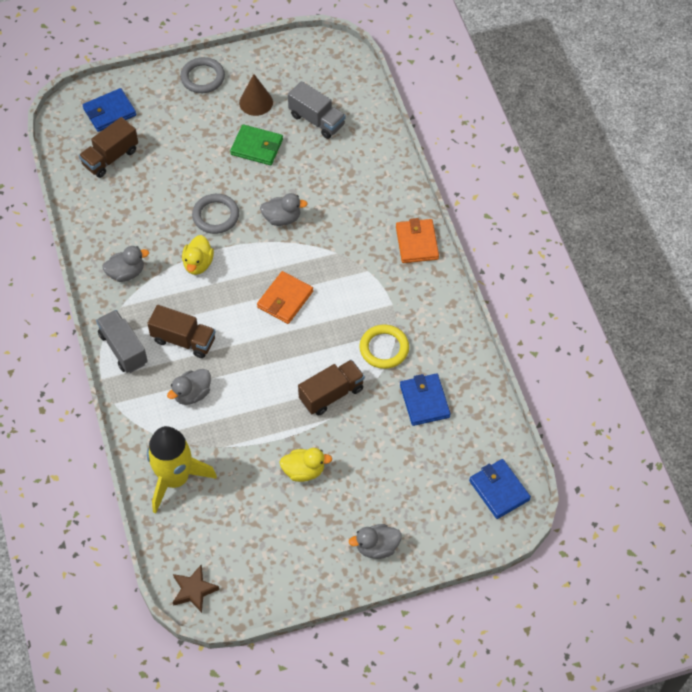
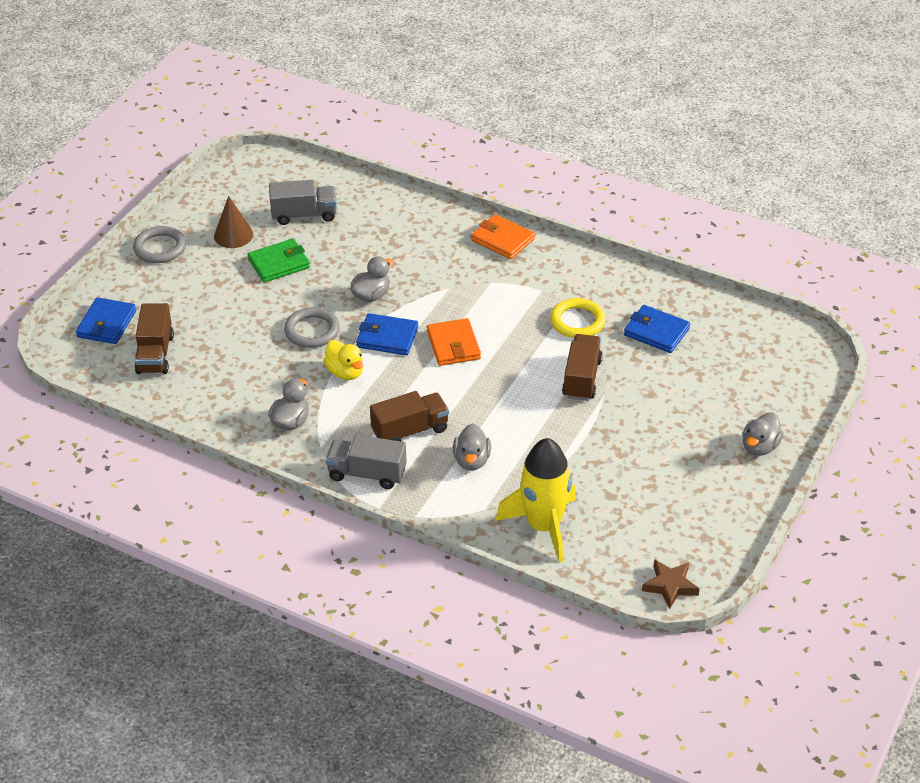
camera: 45 degrees left, 15 degrees down
yellow duck [279,448,332,482] -> none
blue wallet [469,459,531,519] -> blue wallet moved to [356,313,418,355]

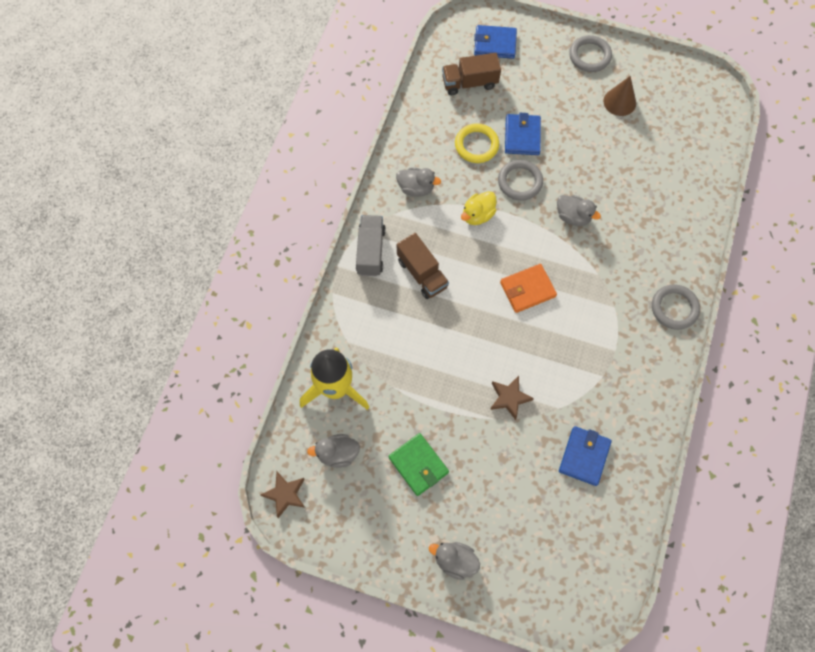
camera: 80 degrees right, 25 degrees up
green wallet [248,239,310,283] -> green wallet moved to [388,433,449,496]
grey truck [269,180,337,225] -> none
blue wallet [356,313,418,355] -> blue wallet moved to [505,113,541,155]
grey duck [453,423,491,471] -> grey duck moved to [307,434,360,468]
orange wallet [471,214,535,259] -> grey ring [652,284,700,330]
yellow ring [550,298,606,338] -> yellow ring moved to [455,124,499,163]
brown truck [562,334,603,401] -> brown star [490,376,534,420]

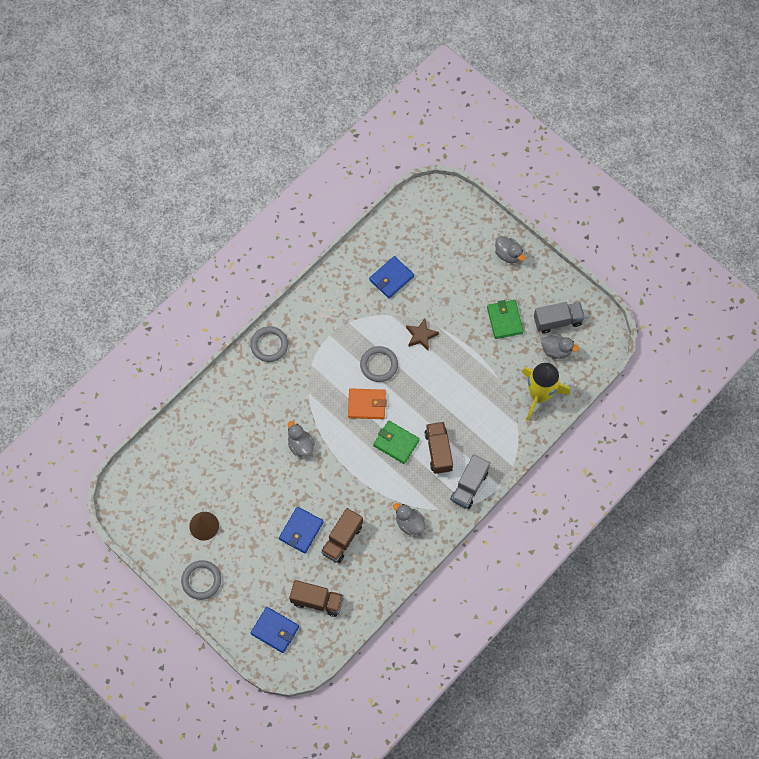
camera: 155 degrees left, 0 degrees up
brown star [260,472,305,518] -> none
yellow ring [455,124,499,163] -> brown truck [321,508,363,563]
yellow duck [461,191,497,225] -> none
grey ring [498,160,543,201] -> grey ring moved to [360,346,398,382]
none -> green wallet [373,421,420,464]
none -> grey truck [534,302,585,334]

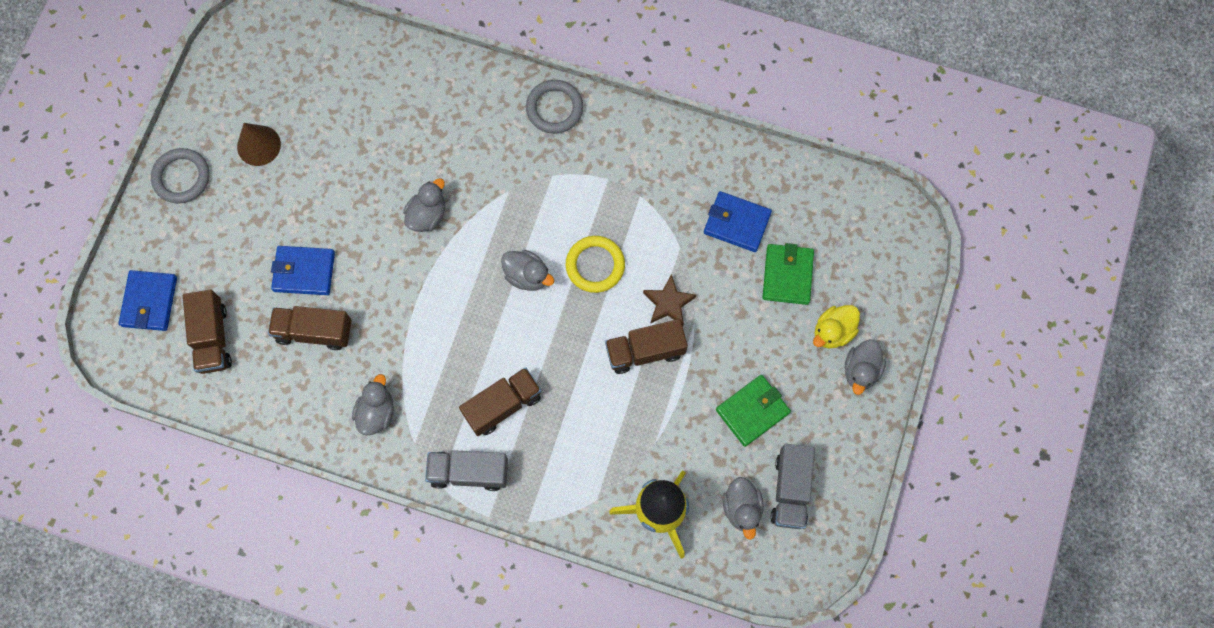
camera: 65 degrees right, 5 degrees up
orange wallet [348,388,386,419] -> grey duck [501,250,554,291]
grey ring [360,346,398,382] -> yellow ring [566,236,625,293]
green wallet [373,421,420,464] -> green wallet moved to [762,243,814,305]
grey truck [534,302,585,334] -> grey truck turned 45 degrees clockwise [771,444,815,529]
none -> brown truck [605,319,688,374]
none -> yellow duck [813,305,860,348]

